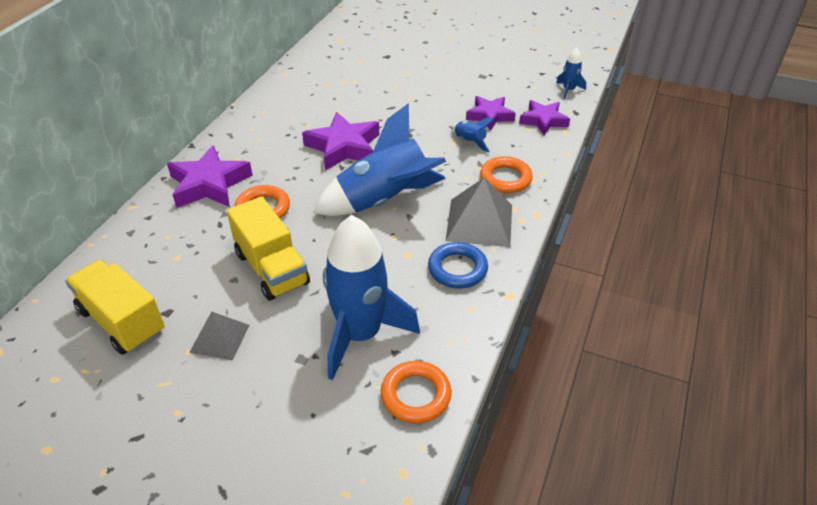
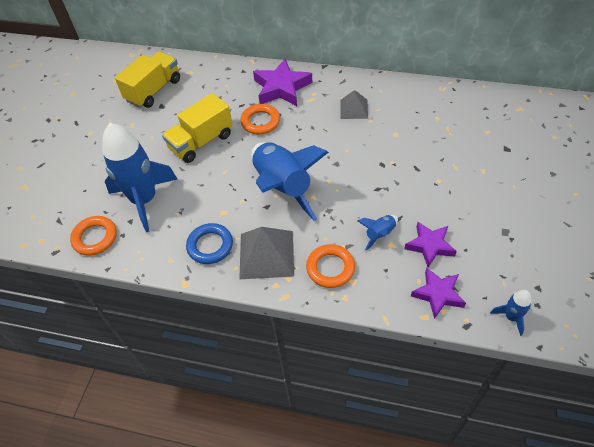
camera: 85 degrees right, 10 degrees up
grey pyramid [189,312,250,361] -> grey pyramid moved to [340,90,368,119]
purple star [302,112,379,171] -> none

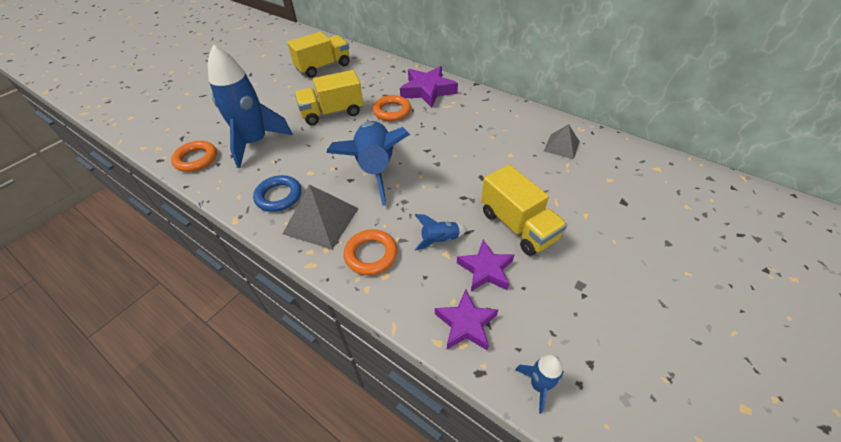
camera: 20 degrees right, 5 degrees down
grey pyramid [340,90,368,119] -> grey pyramid moved to [544,124,580,159]
none -> yellow truck [481,165,567,256]

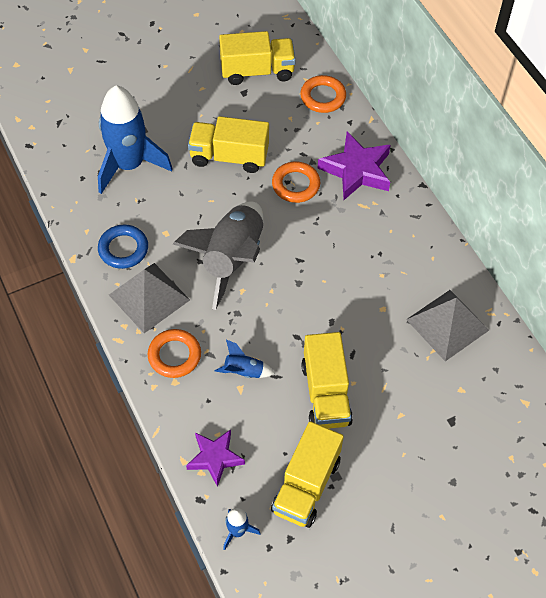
camera: 25 degrees right, 10 degrees up
orange ring [171,141,217,172] -> orange ring moved to [300,75,346,113]
blue rocket [326,121,410,205] -> grey rocket [173,201,263,310]
purple star [457,240,514,291] -> none
grey pyramid [544,124,580,159] -> grey pyramid [406,290,489,361], size x1.63
none -> yellow truck [271,421,344,528]

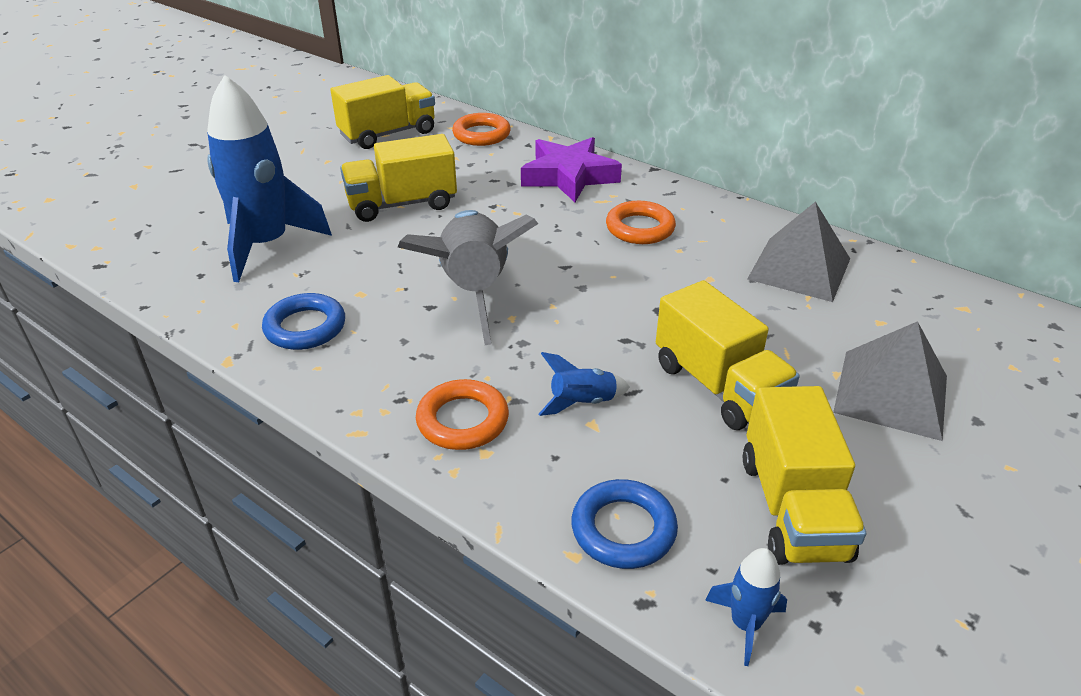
camera: 25 degrees left, 20 degrees down
grey pyramid [109,263,190,333] -> grey pyramid moved to [833,321,947,441]
purple star [186,429,245,487] -> blue ring [571,479,678,569]
orange ring [272,162,320,203] -> orange ring moved to [606,201,676,244]

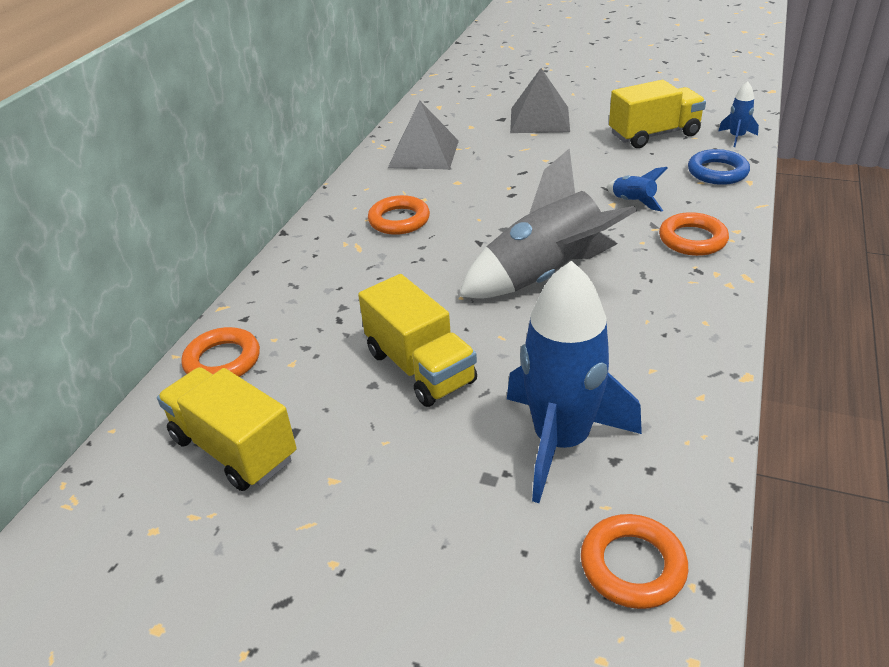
camera: 105 degrees left, 0 degrees up
blue ring [262,293,345,350] -> none
purple star [521,137,622,202] -> none
yellow truck [656,280,800,430] -> none
none -> orange ring [581,514,688,609]

